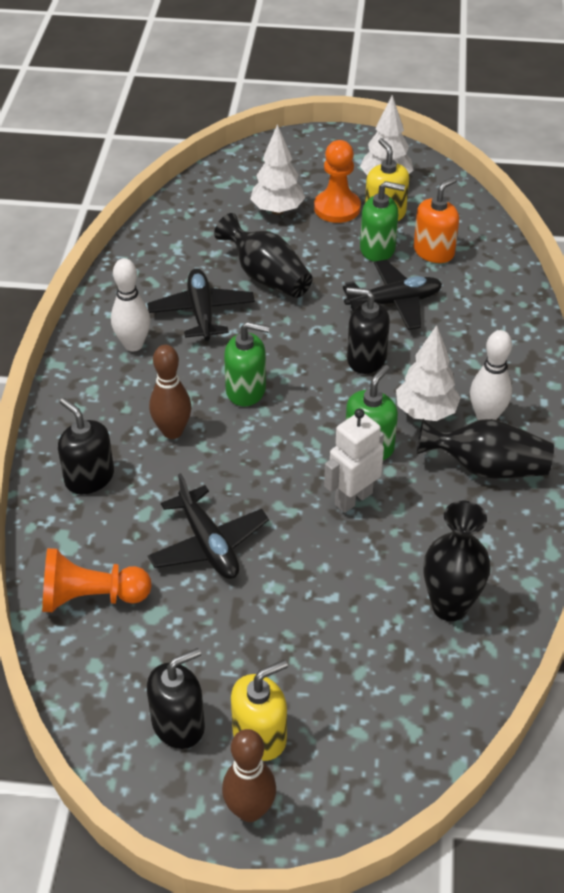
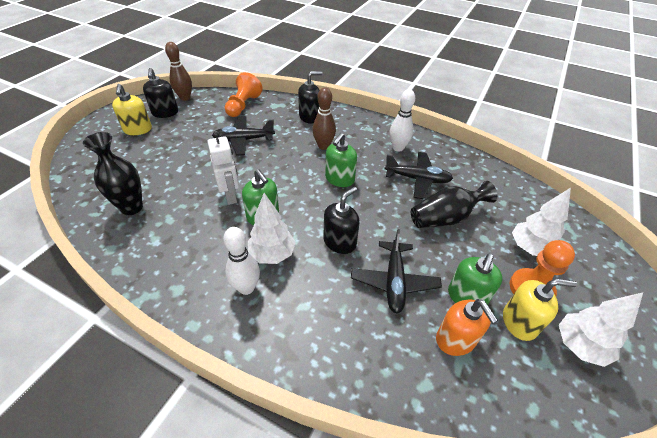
camera: 110 degrees right, 0 degrees up
brown bowling pin [222,729,276,822] -> brown bowling pin moved to [165,42,192,101]
black vase [417,419,554,479] -> none

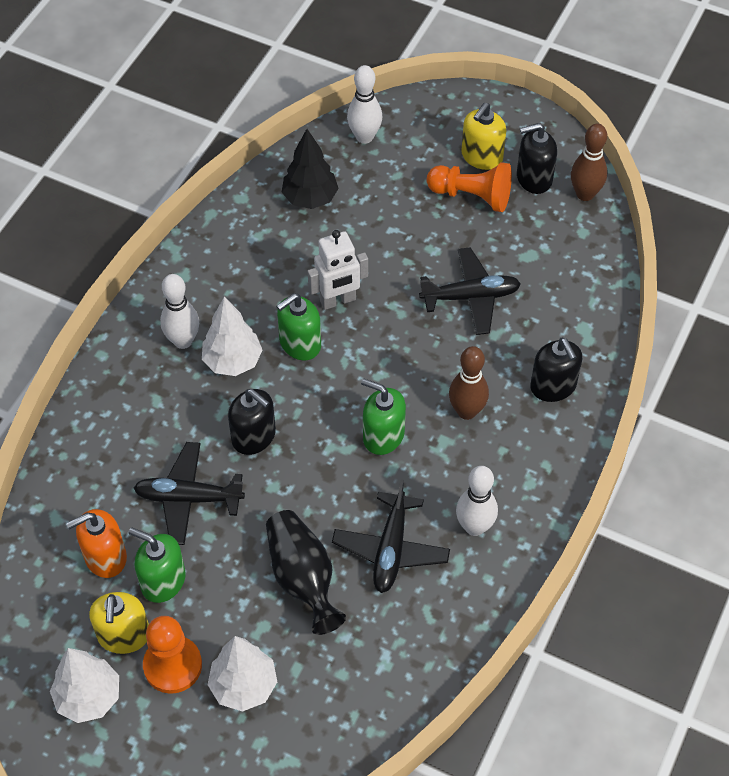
camera: 90 degrees right, 10 degrees up
black vase [83,132,143,215] -> black tree [282,129,339,209]
yellow soap dispenser [112,84,152,135] -> yellow soap dispenser turned 45 degrees counterclockwise [461,103,506,170]
black plane [212,116,275,156] -> black plane turned 90 degrees clockwise [419,247,521,335]
orange pawn [225,72,263,117] -> orange pawn moved to [426,162,512,212]
none -> white bowling pin [347,65,382,144]

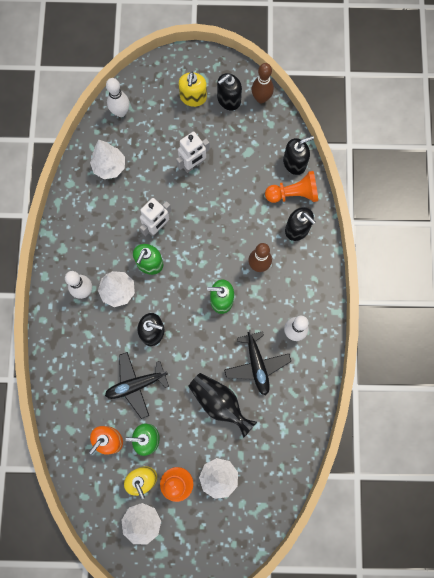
camera: 25 degrees left, 20 degrees up
black tree [282,129,339,209] -> white tree [90,140,125,179]
black plane [419,247,521,335] -> none
orange pawn [426,162,512,212] -> orange pawn moved to [265,171,318,203]
none -> white robot [176,132,210,173]
none -> black soap dispenser [283,136,314,175]

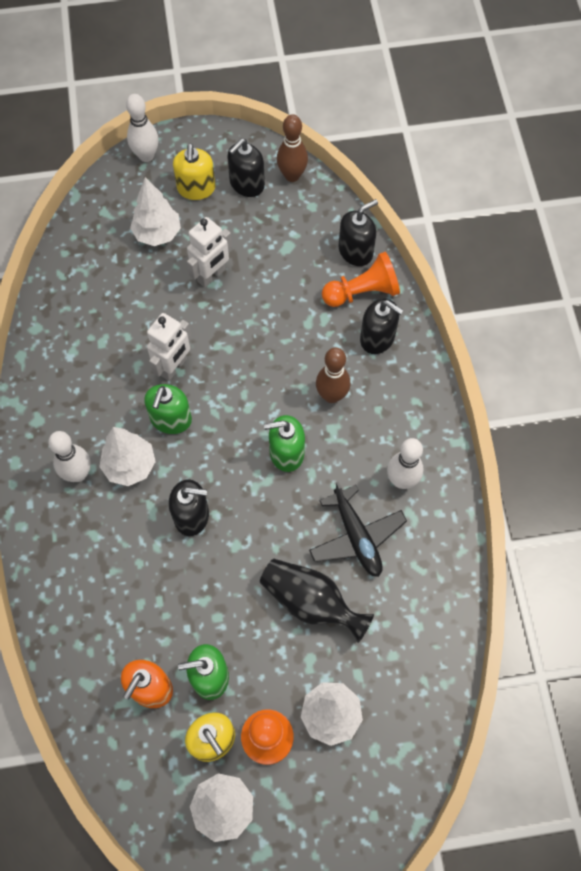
camera: 10 degrees left, 10 degrees down
white tree [90,140,125,179] -> white tree moved to [130,177,181,246]
black plane [105,352,169,419] -> none
white bowling pin [106,78,129,117] -> white bowling pin moved to [126,94,159,162]

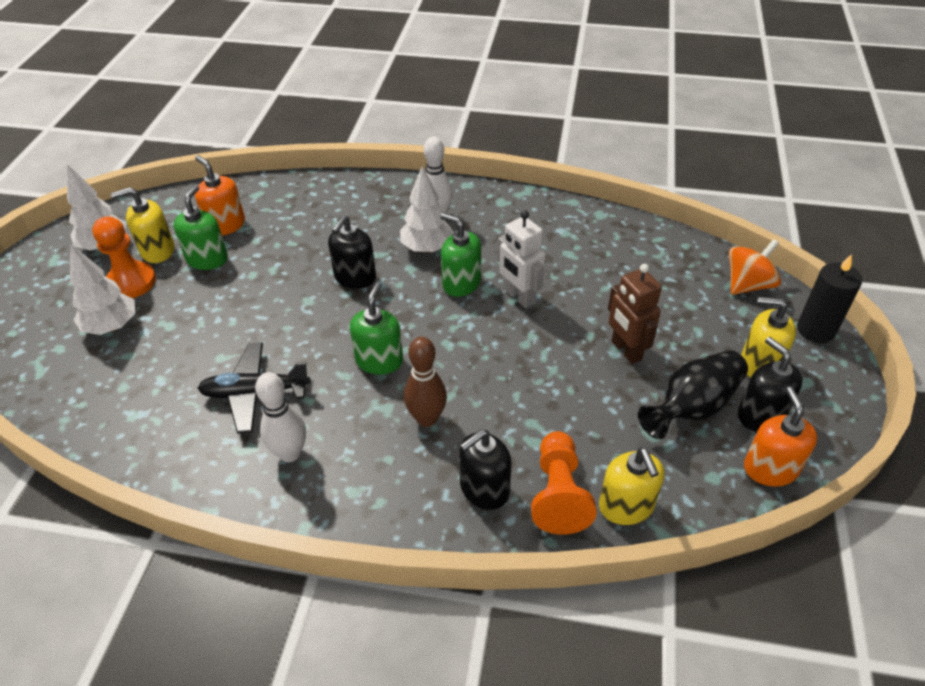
camera: 110 degrees right, 20 degrees down
white bowling pin [126,94,159,162] -> black candle [797,254,862,343]
white tree [130,177,181,246] -> none
white robot [187,217,232,287] -> brown robot [608,264,662,364]
black vase [260,559,374,643] -> black vase moved to [638,350,748,439]
brown bowling pin [277,114,308,182] -> orange soap dispenser [744,387,817,486]
black soap dispenser [339,199,378,266] -> yellow soap dispenser [599,448,664,525]
none -> orange spinning top [729,239,781,295]

